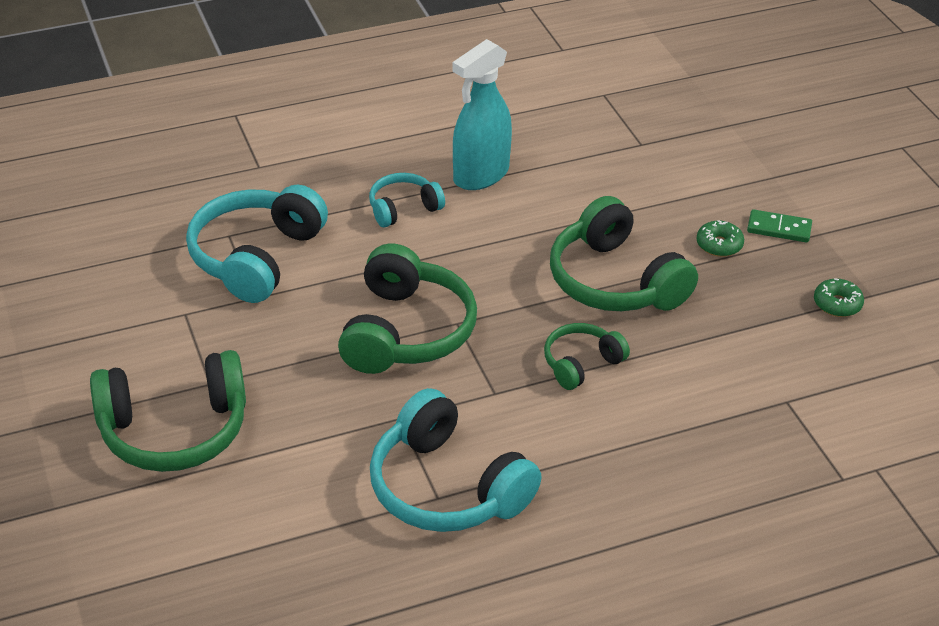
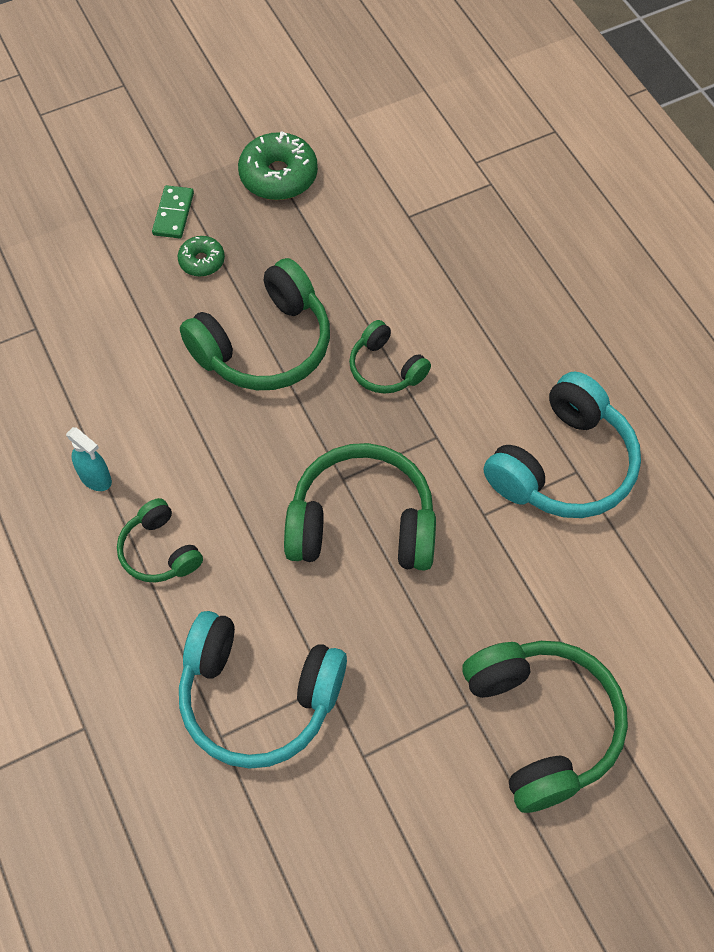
camera: 95 degrees left, 20 degrees up
turquoise headphones [369,173,445,227] -> green headphones [117,498,203,582]
turquoise spray bottle [452,39,512,190] -> turquoise spray bottle [66,427,112,491], size x0.52
green donut [814,278,864,317] -> green donut [238,131,318,200], size x1.76

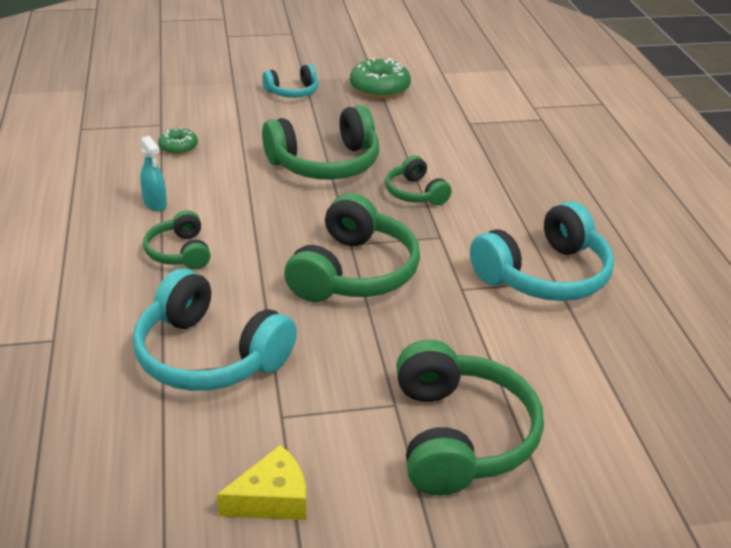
camera: 15 degrees right, 25 degrees down
green domino [152,185,194,239] -> turquoise headphones [262,64,319,98]
green donut [178,236,225,277] -> green donut moved to [158,127,198,155]
green headphones [284,443,436,571] -> green headphones turned 90 degrees clockwise [284,193,420,302]
none -> yellow cheese [217,445,306,520]

